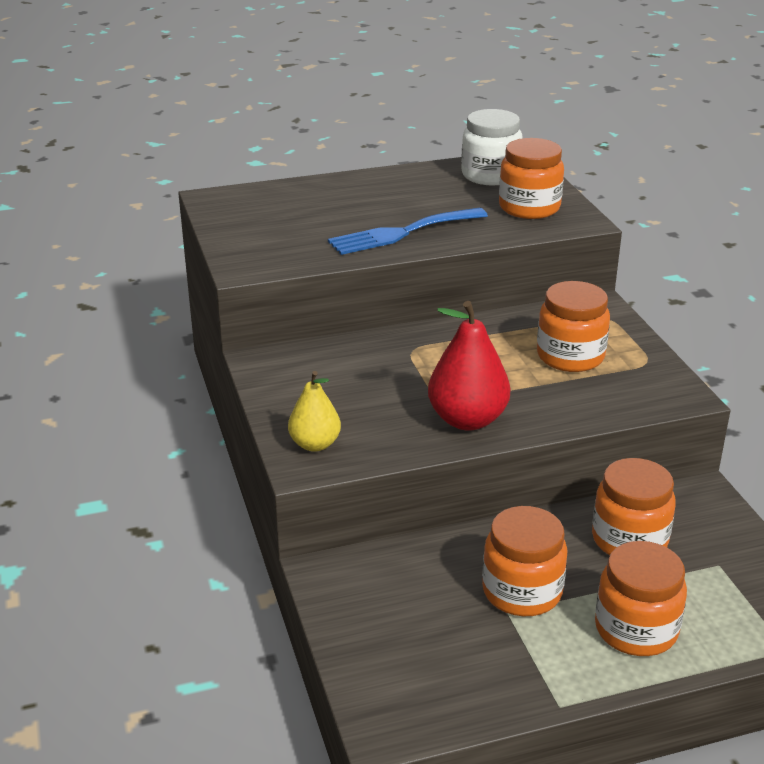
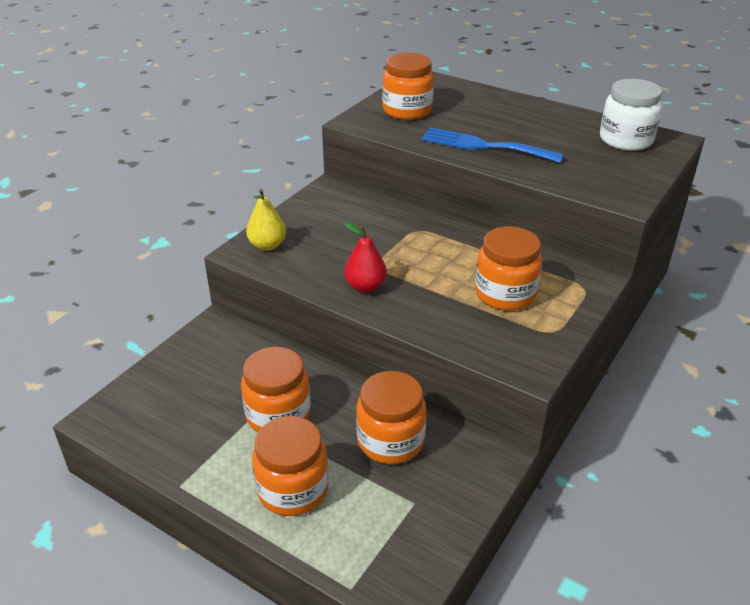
camera: 50 degrees right, 5 degrees up
red pear [428,301,510,431] -> red pear [344,222,387,293], size x0.63
orange jar [499,138,564,219] -> orange jar moved to [382,53,434,120]

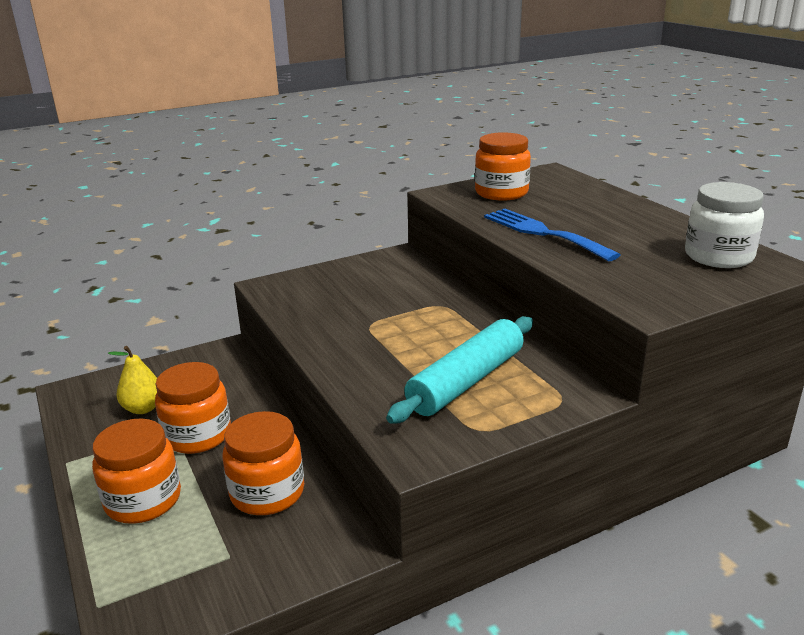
camera: 30 degrees right, 10 degrees down
yellow pear [246,189,286,251] -> yellow pear moved to [108,346,157,414]
red pear [344,222,387,293] -> none
orange jar [475,226,542,311] -> turquoise rolling pin [386,316,533,424]

